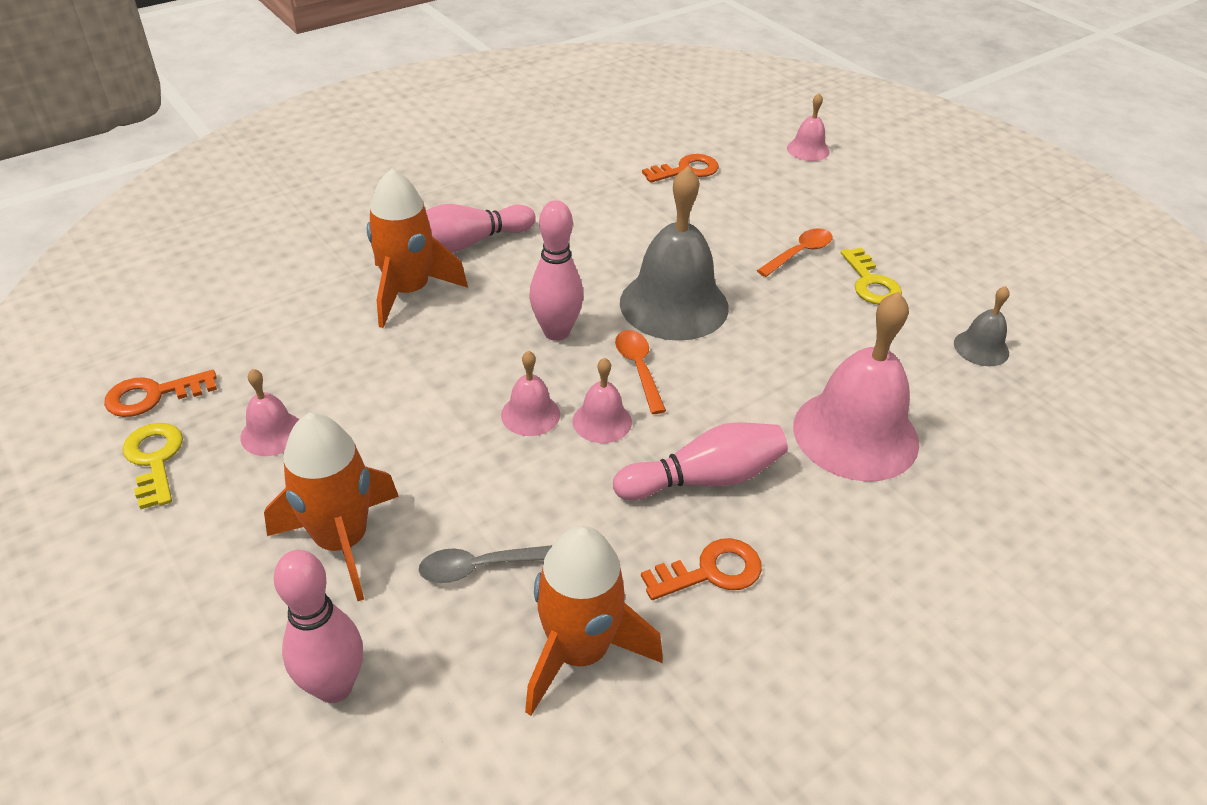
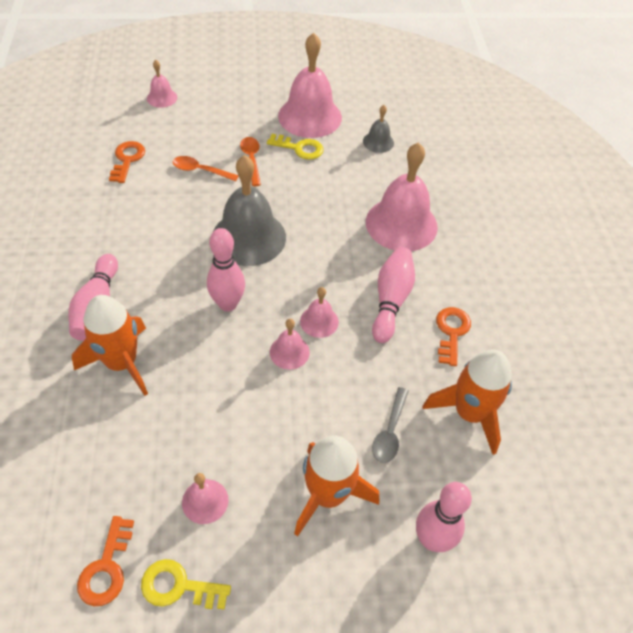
camera: 60 degrees left, 10 degrees up
orange spoon [615,330,666,414] -> orange spoon moved to [173,156,238,181]
none -> pink bell [278,33,342,138]

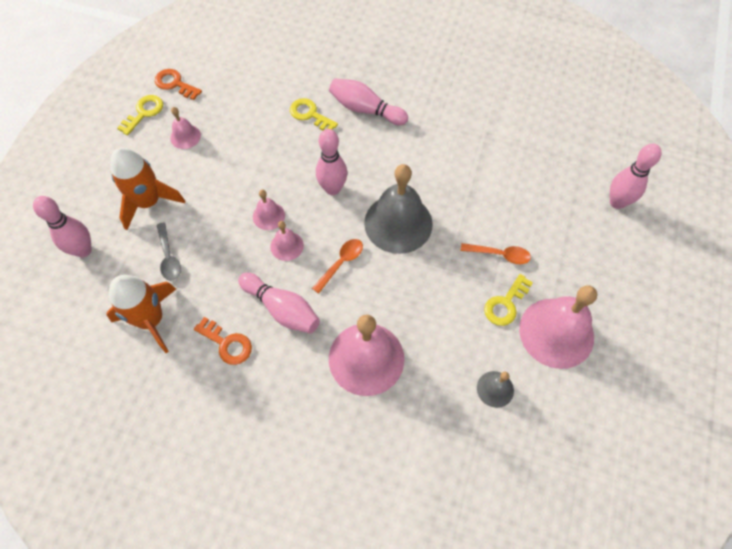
camera: 115 degrees right, 10 degrees up
orange rocket [72,295,148,396] -> yellow key [290,98,338,131]
orange key [109,141,145,183] -> none
pink bell [147,60,177,108] -> pink bowling pin [610,143,662,209]
orange spoon [173,156,238,181] -> orange spoon moved to [312,239,363,294]
grey spoon [372,387,409,463] -> grey spoon turned 150 degrees counterclockwise [157,222,181,281]

